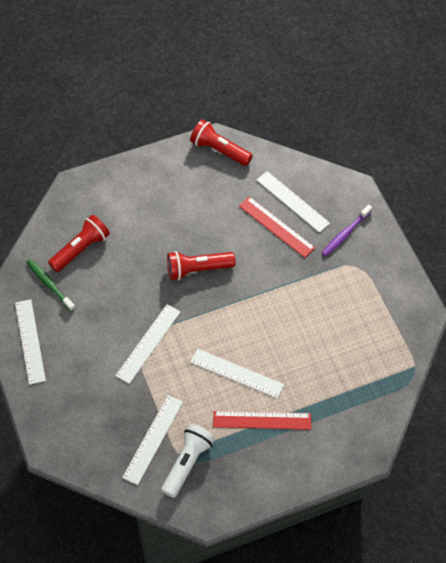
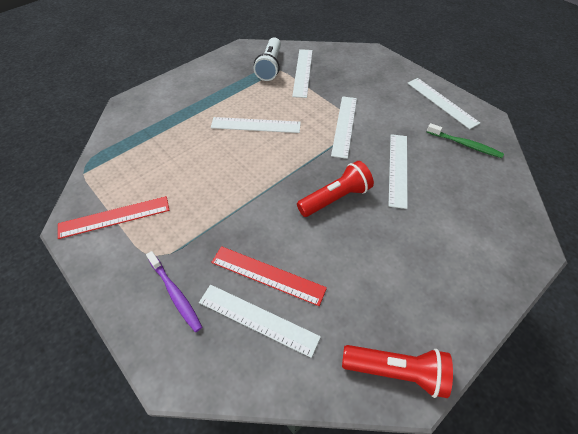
camera: 160 degrees right, 5 degrees down
red flashlight [48,215,110,272] -> none
red ruler [213,411,311,430] -> red ruler moved to [58,196,169,239]
purple toothbrush [322,204,372,257] -> purple toothbrush turned 120 degrees clockwise [146,251,202,332]
none -> white ruler [389,134,408,209]

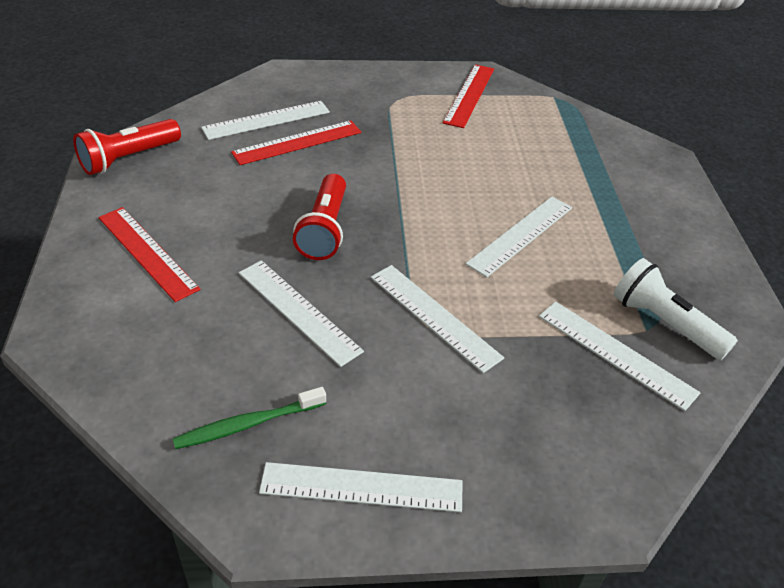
camera: 125 degrees right, 10 degrees down
purple toothbrush [146,251,202,332] -> none
none -> red ruler [98,207,201,302]

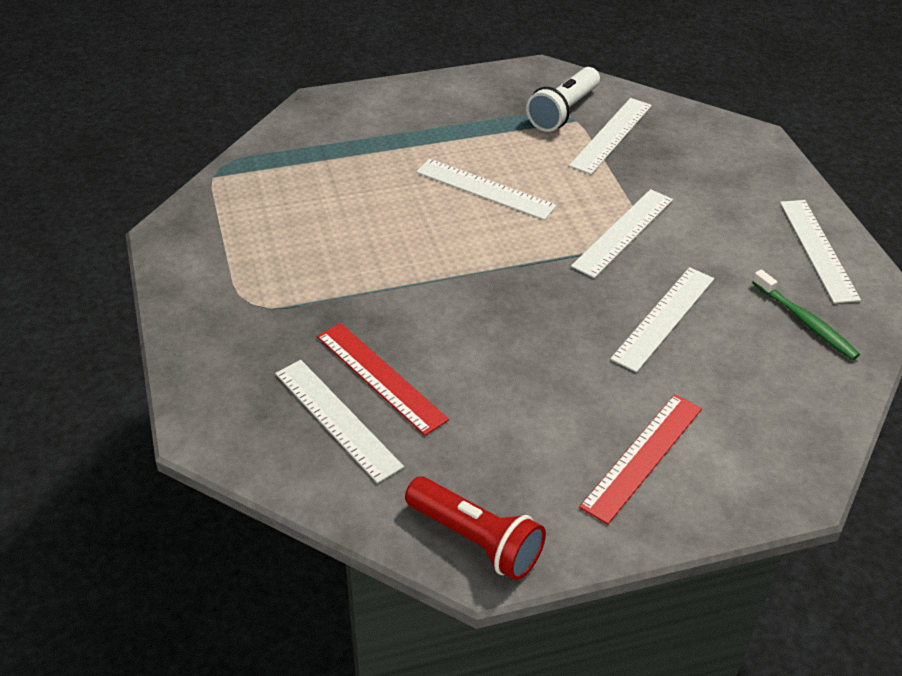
camera: 100 degrees left, 0 degrees up
red flashlight [293,174,346,260] -> none
red ruler [443,64,494,128] -> none

